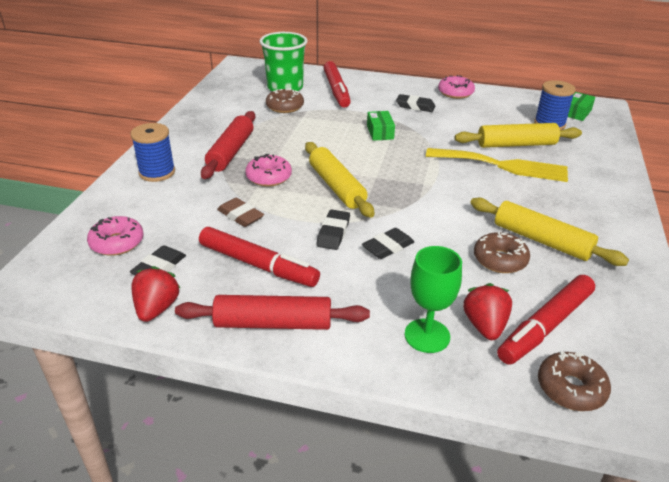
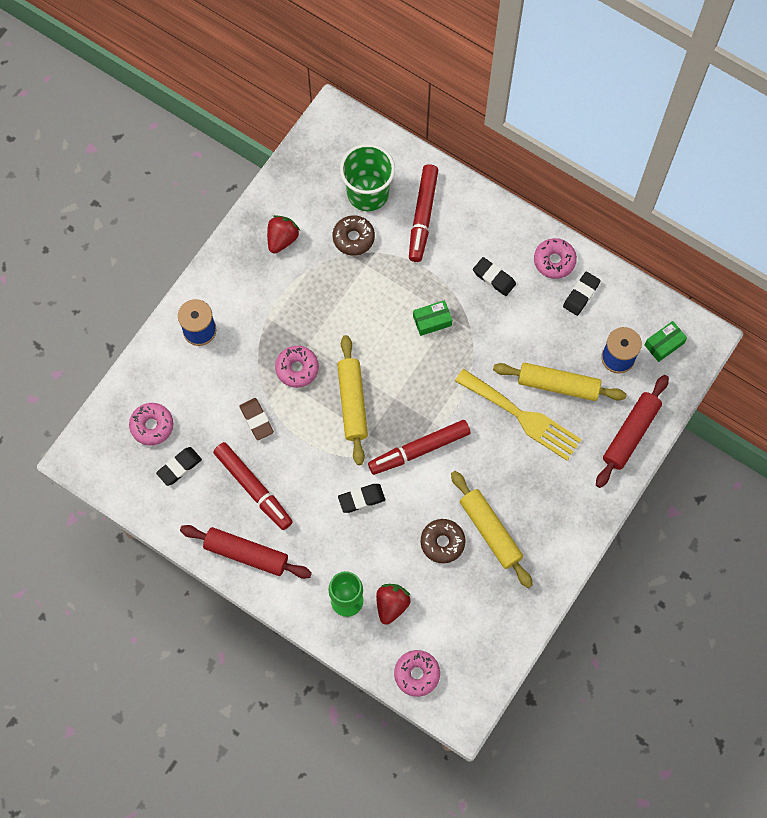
camera: 20 degrees right, 35 degrees up
red strawberry [131,266,180,322] -> red strawberry moved to [267,215,300,253]
red rolling pin [201,111,255,179] -> red rolling pin moved to [596,375,669,488]
black eraser [316,210,350,250] -> black eraser moved to [563,272,601,316]
green box [367,111,395,141] -> green box turned 60 degrees clockwise [413,300,452,336]
red marker [497,275,595,365] -> red marker moved to [368,420,470,475]
brown donut [538,351,611,411] -> pink donut [394,650,440,697]

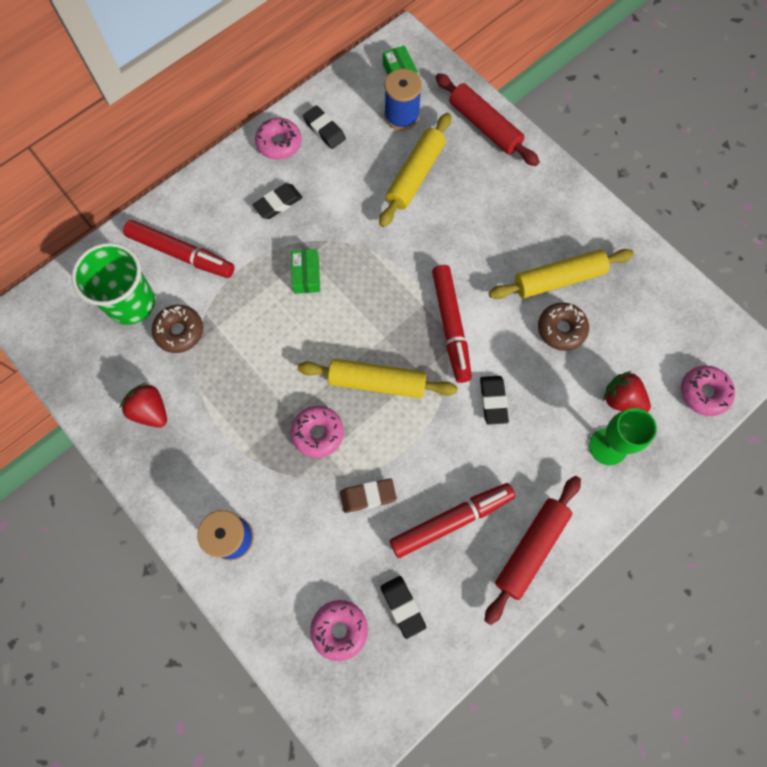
camera: 75 degrees left, 0 degrees up
yellow fork [455,369,582,461] -> none

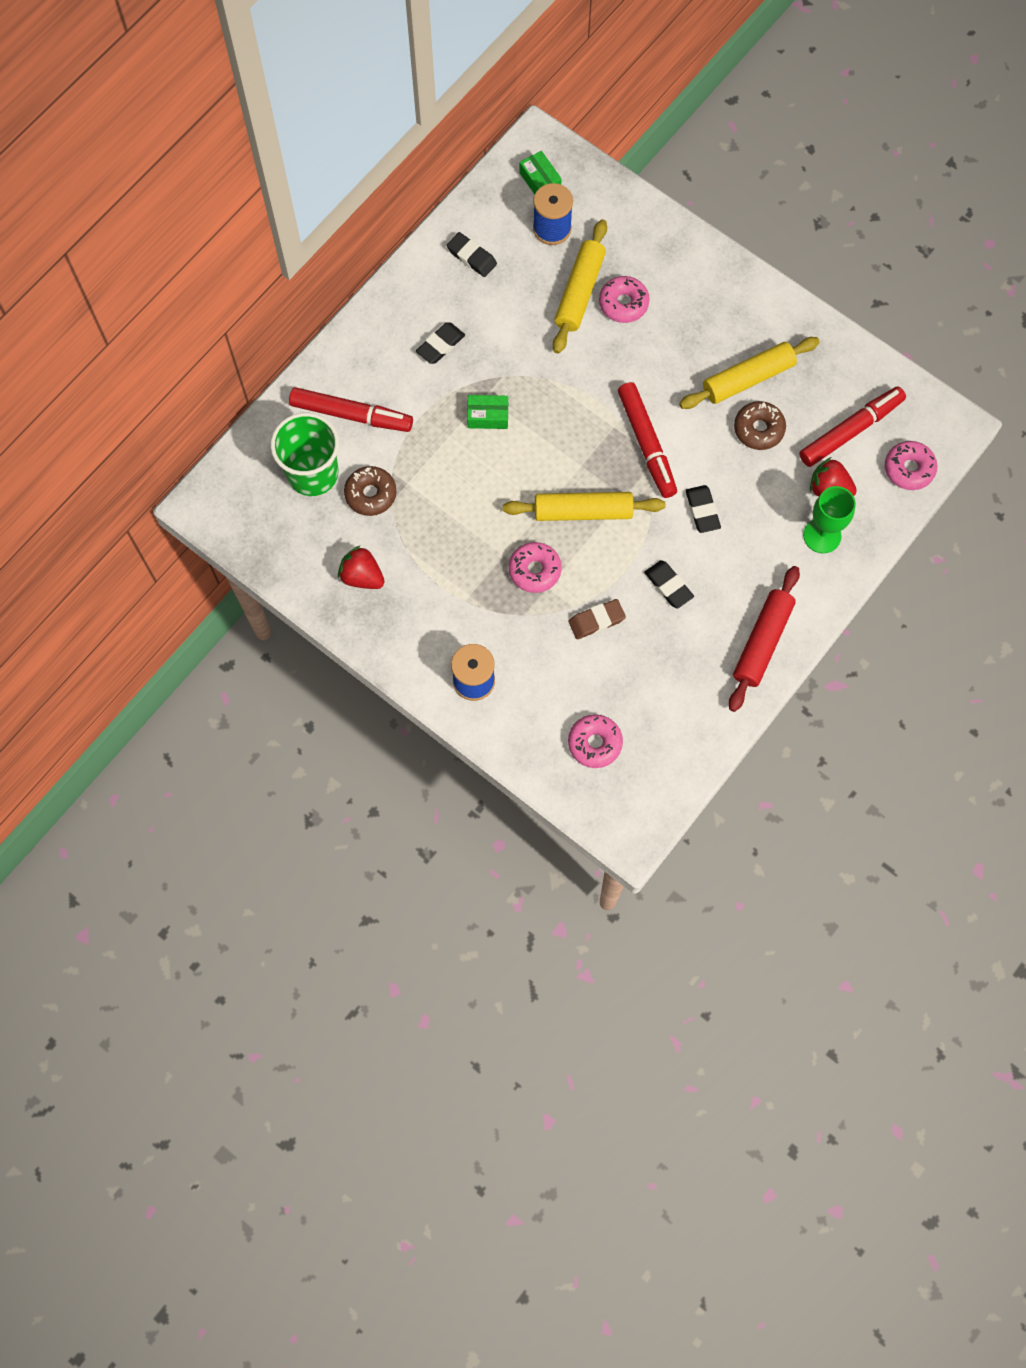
camera: 10 degrees left, 0 degrees up
pink donut [255,118,301,160] -> pink donut moved to [599,276,650,323]
green box [291,249,320,294] -> green box turned 75 degrees counterclockwise [467,395,508,429]
black eraser [380,576,426,639] -> black eraser moved to [644,560,694,609]
red marker [390,483,515,558] -> red marker moved to [799,386,906,467]
red rolling pin [435,73,540,166] -> none

